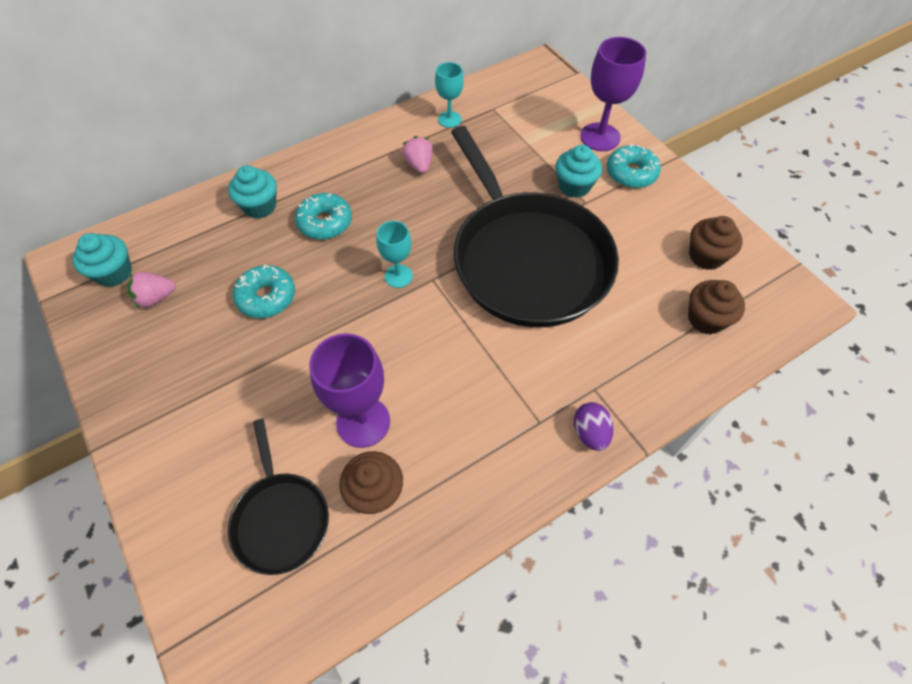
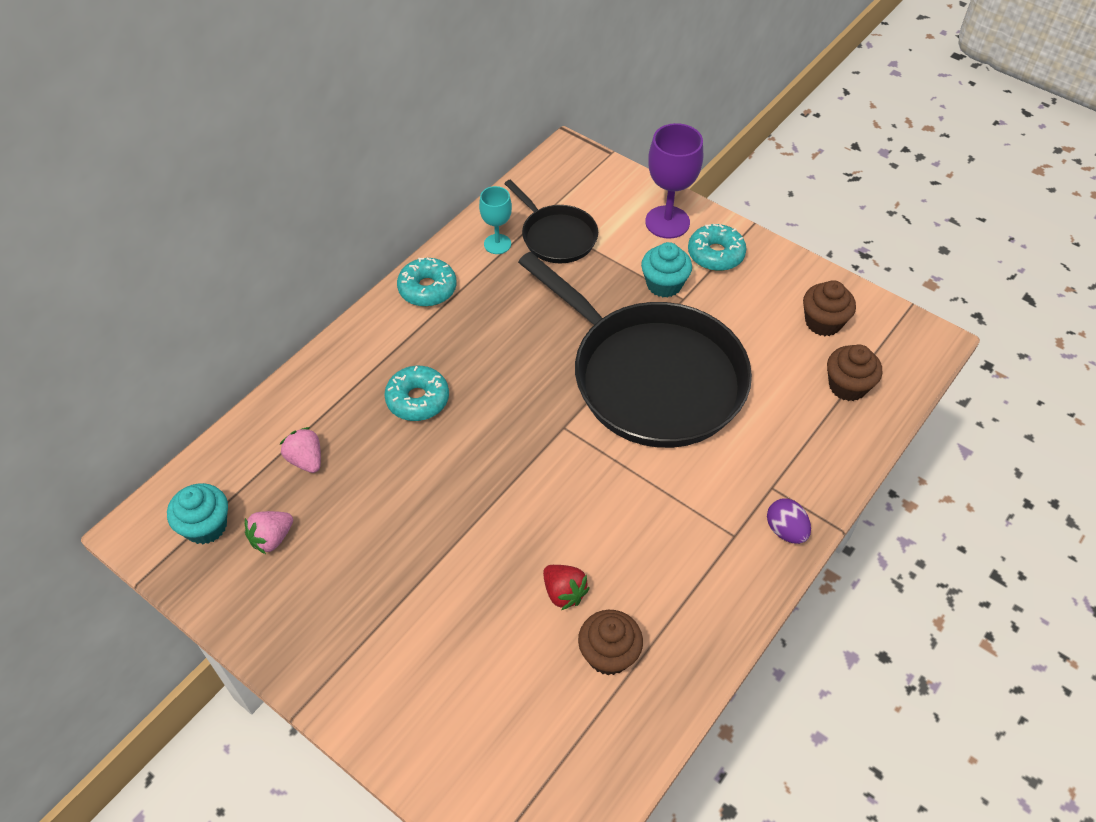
camera: 20 degrees left, 5 degrees down
turquoise cupcake [228,165,277,219] -> none
black pan [228,419,329,575] -> black pan moved to [504,180,598,263]
turquoise donut [233,265,295,318] -> turquoise donut moved to [397,258,457,307]
purple goblet [309,333,390,448] -> red strawberry [543,565,590,610]
turquoise goblet [376,221,413,288] -> none
pink strawberry [402,136,433,174] -> pink strawberry moved to [279,427,321,473]

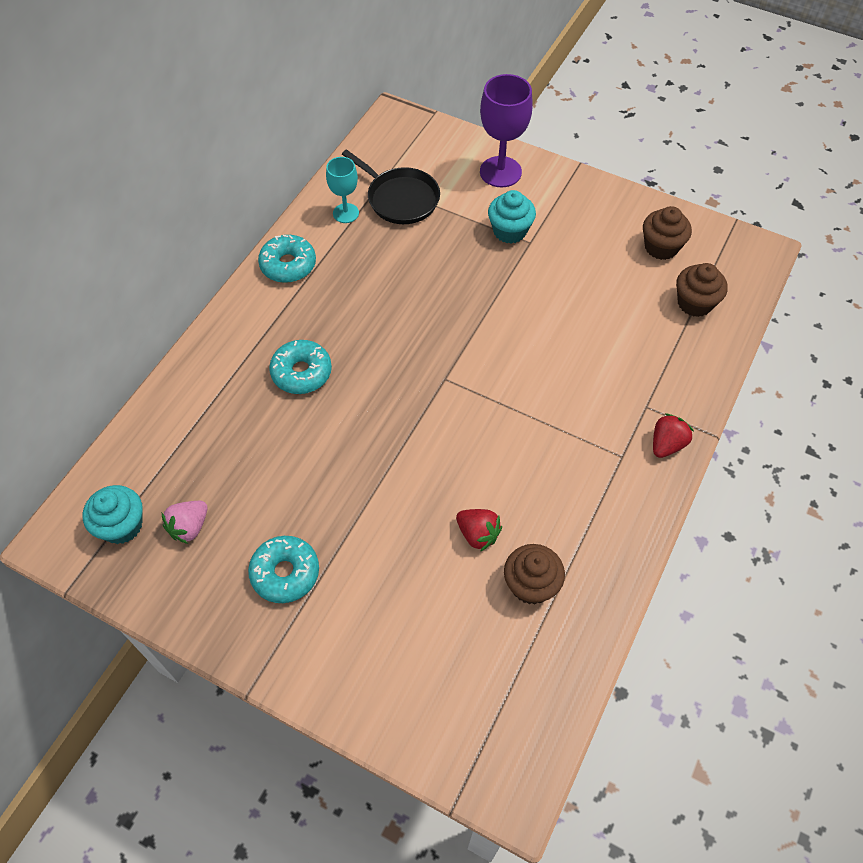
camera: 10 degrees left, 5 degrees up
pink strawberry [279,427,321,473] -> none
black pan [518,252,752,448] -> none
turquoise donut [688,224,746,271] -> turquoise donut moved to [248,536,319,603]
purple egg [767,498,811,544] -> red strawberry [653,413,694,458]

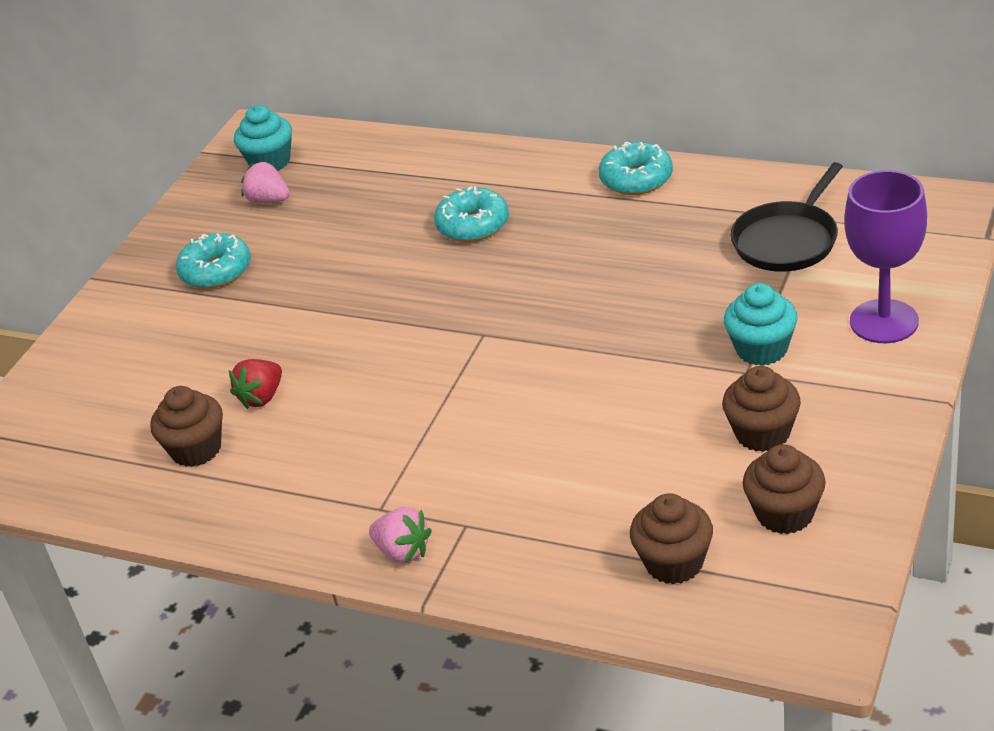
camera: 90 degrees right, 20 degrees down
turquoise goblet [326,157,359,223] -> none
red strawberry [653,413,694,458] -> pink strawberry [369,507,432,563]
none -> brown cupcake [722,366,801,452]

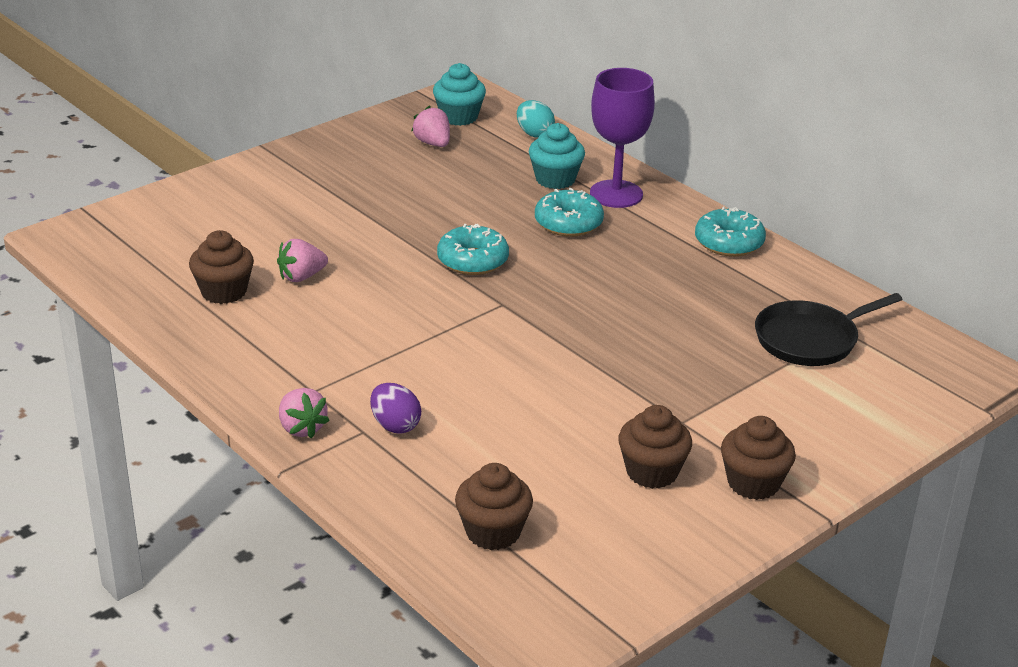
camera: 20 degrees right, 5 degrees down
turquoise donut [176,233,251,289] -> turquoise donut moved to [437,224,509,275]
red strawberry [229,359,282,409] -> pink strawberry [277,239,328,282]
turquoise cupcake [724,283,798,366] -> turquoise cupcake moved to [529,123,585,189]
brown cupcake [743,444,826,534] -> brown cupcake moved to [721,416,796,500]
purple goblet [844,170,927,343] -> purple goblet moved to [590,68,655,208]
none -> purple egg [370,383,421,434]
none -> turquoise egg [517,100,555,138]

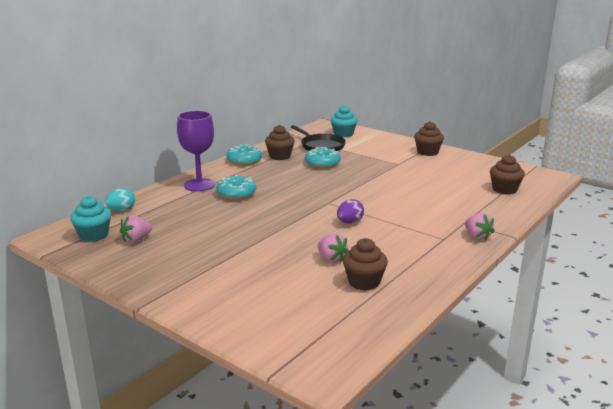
camera: 100 degrees left, 10 degrees down
pink strawberry [279,388,330,439] -> pink strawberry turned 105 degrees clockwise [465,213,495,240]
purple egg [370,383,421,434] -> purple egg moved to [337,199,364,224]
turquoise donut [437,224,509,275] -> turquoise donut moved to [305,147,341,168]
turquoise cupcake [529,123,585,189] -> turquoise cupcake moved to [331,105,358,137]
brown cupcake [618,405,692,489] -> brown cupcake moved to [265,125,295,160]

